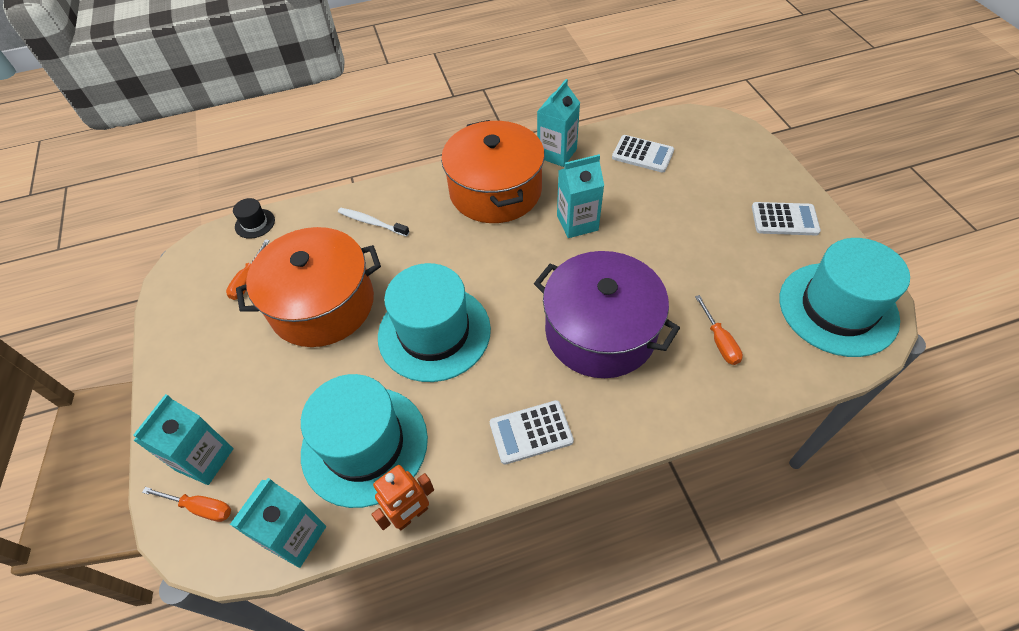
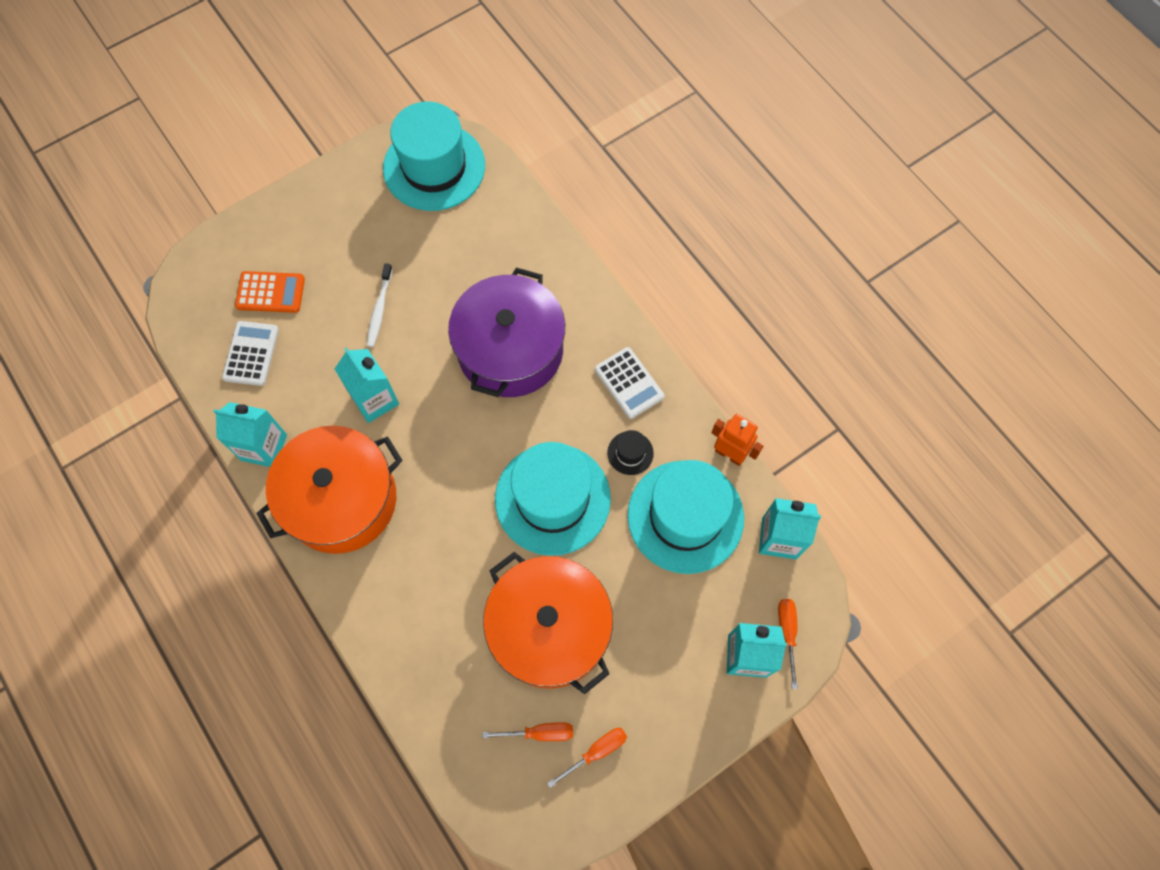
camera: 110 degrees left, 15 degrees up
black hat [233,198,275,239] -> black hat moved to [607,430,654,475]
white toothbrush [338,208,409,237] -> white toothbrush moved to [367,263,393,347]
orange screwdriver [695,295,743,365] -> orange screwdriver moved to [547,728,627,788]
white calculator [752,202,821,235] -> none
none -> orange calculator [235,271,305,313]

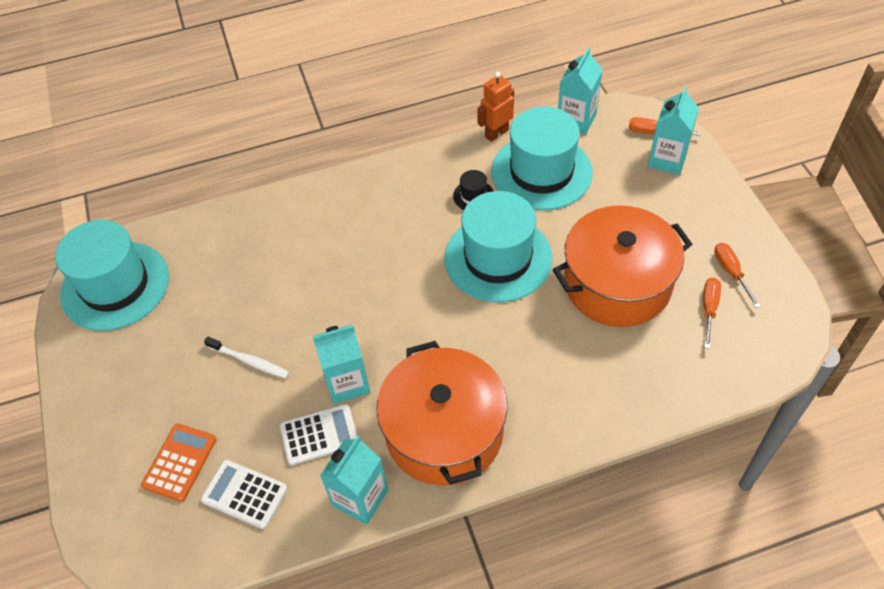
camera: 70 degrees left, 15 degrees down
purple pot [448,267,565,397] -> none
white calculator [595,347,664,419] -> white calculator moved to [280,404,357,465]

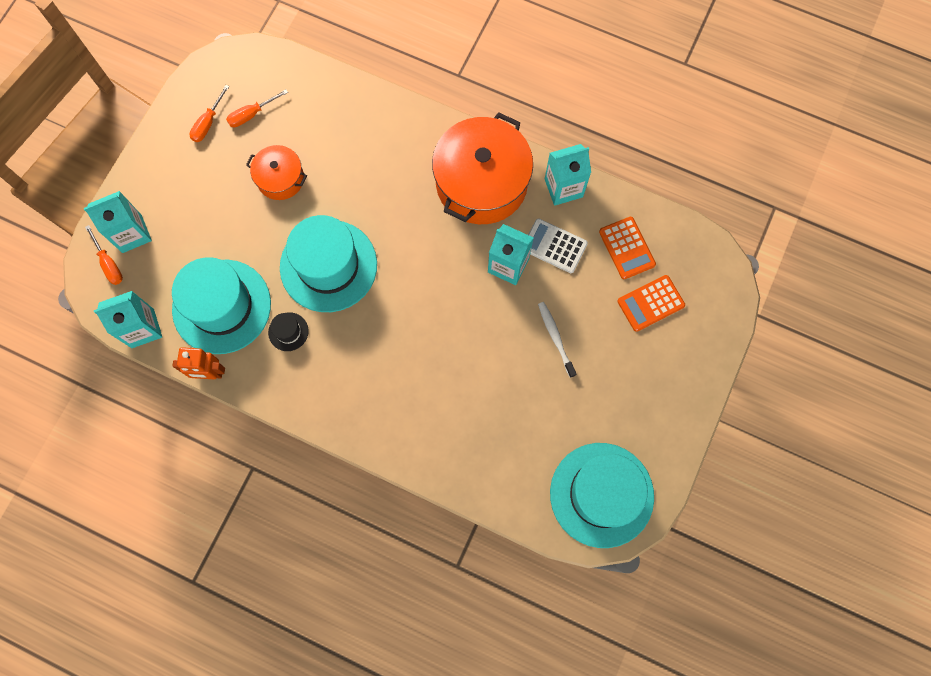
camera: 140 degrees left, 20 degrees up
white calculator [201,460,288,529] -> orange calculator [599,217,656,279]
orange pot [553,205,692,327] -> orange pot [246,145,307,200], size x0.52

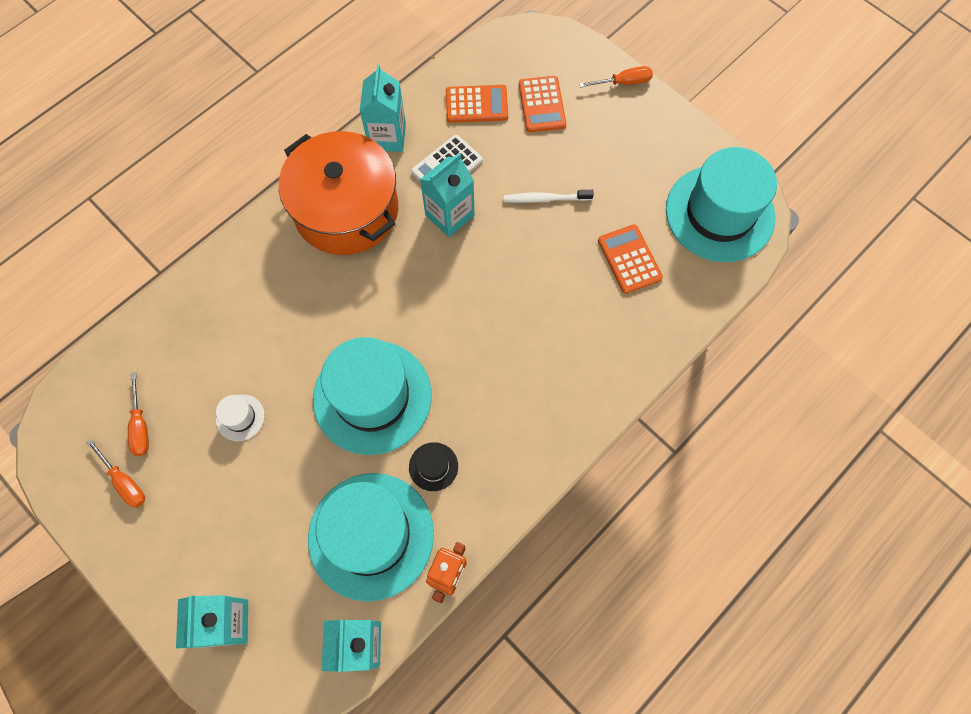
camera: 70 degrees left, 5 degrees down
orange screwdriver [85,225,123,285] -> orange screwdriver moved to [579,66,653,88]
orange pot [246,145,307,200] -> white hat [216,394,265,441]
none -> orange calculator [598,225,663,294]

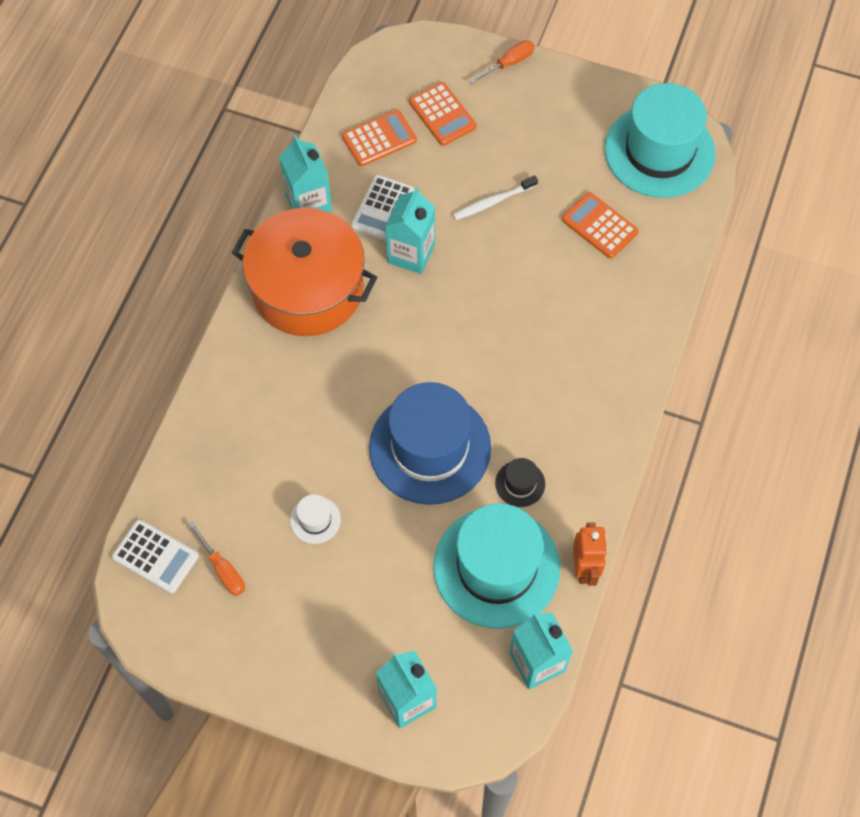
camera: 25 degrees left, 5 degrees down
orange screwdriver [86,439,145,508] -> none
turquoise hat [313,337,432,455] -> blue hat [369,382,491,505]
none -> white calculator [112,519,199,594]

